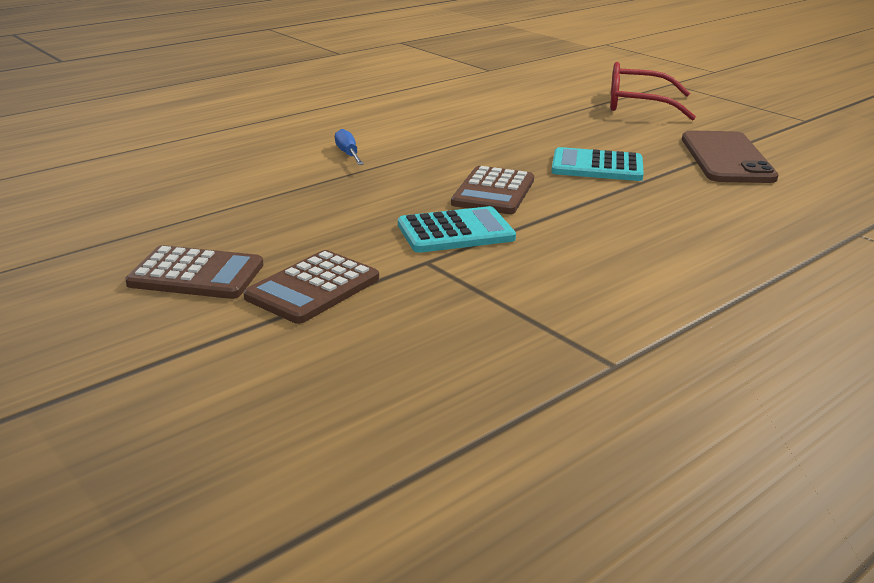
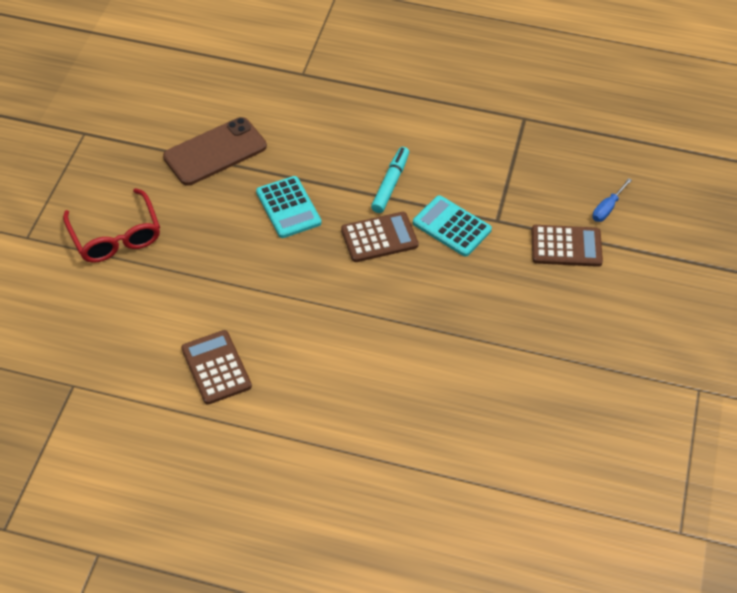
camera: 125 degrees left, 25 degrees up
brown calculator [125,245,263,299] -> brown calculator moved to [181,330,252,405]
blue screwdriver [335,129,364,165] -> blue screwdriver moved to [592,178,632,222]
none -> turquoise marker [371,147,409,213]

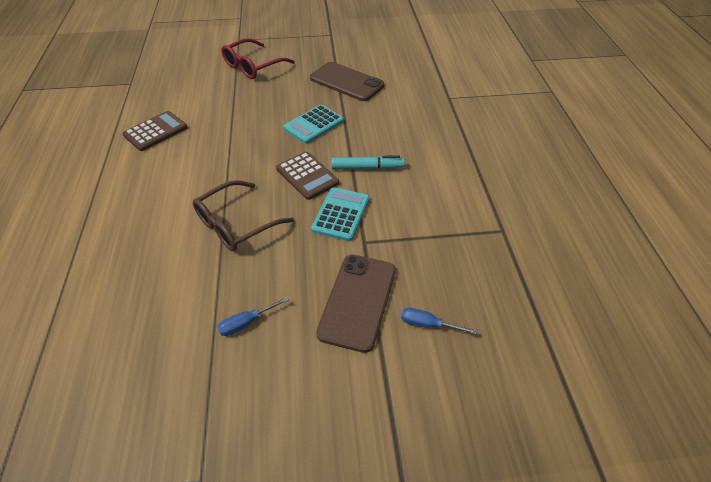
camera: 70 degrees right, 5 degrees down
brown calculator [531,225,603,267] -> brown phone [316,255,396,353]
none -> brown glasses [193,180,294,251]
none -> blue screwdriver [218,297,289,336]

